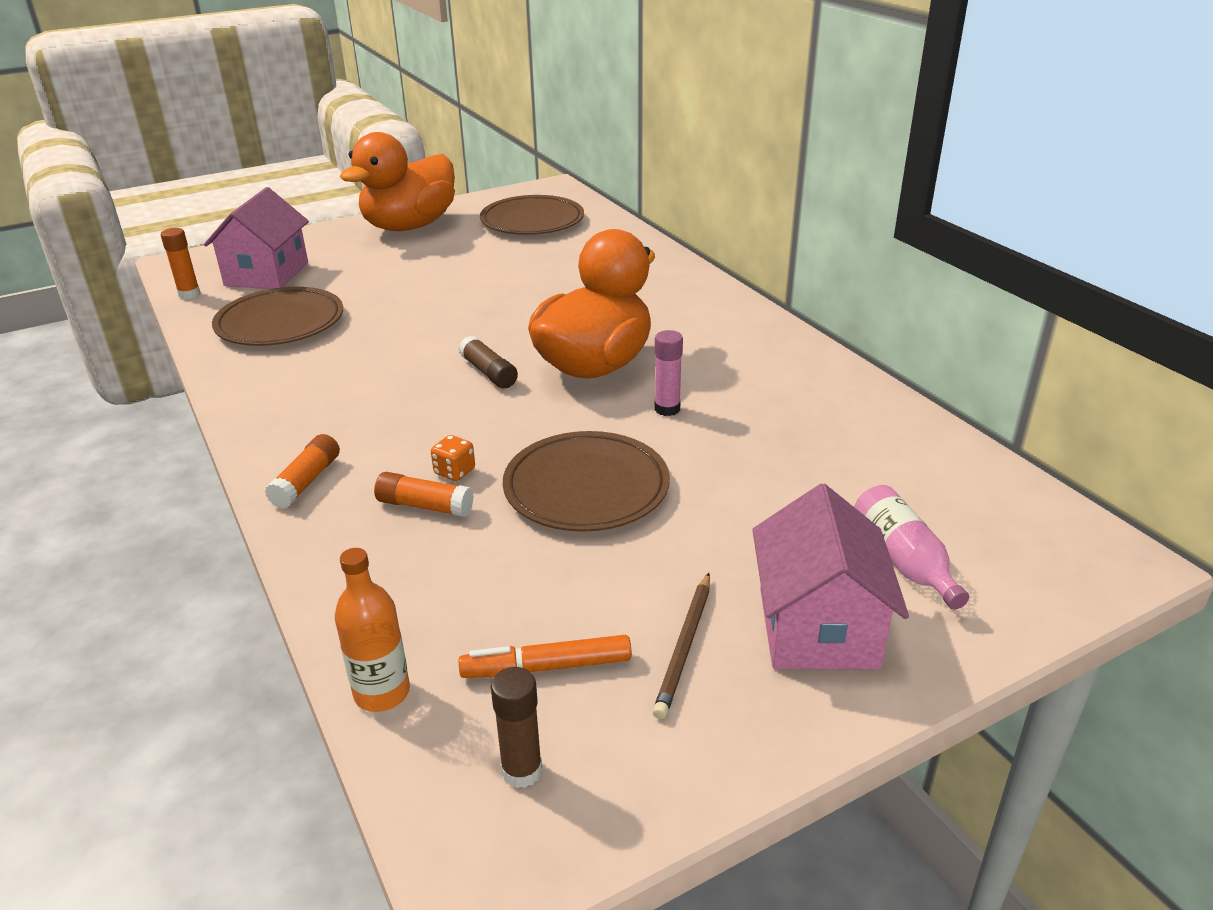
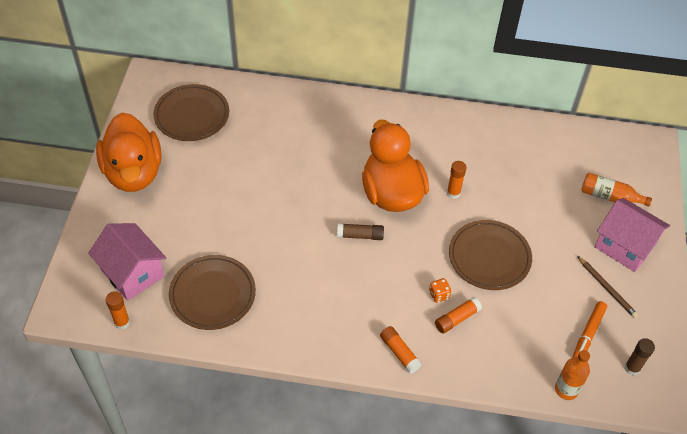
camera: 55 degrees left, 20 degrees up
pink glue stick [655,330,683,416] -> orange glue stick [447,161,467,199]
pink bottle [854,485,969,609] -> orange bottle [581,173,652,206]

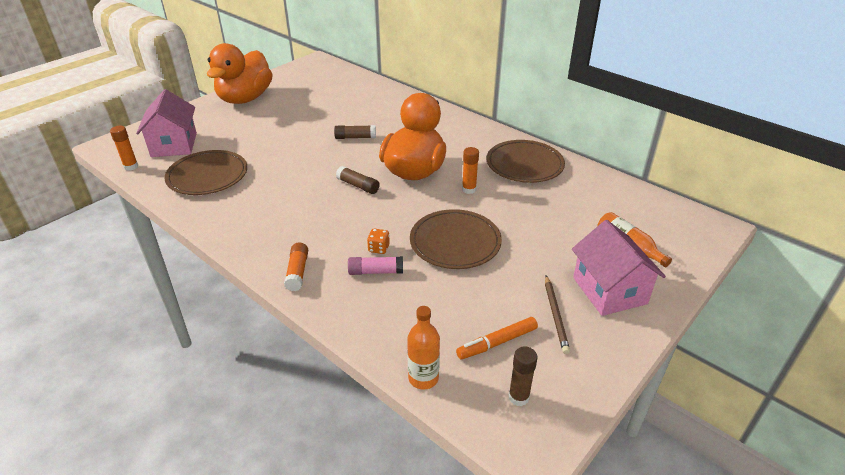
camera: 35 degrees right, 15 degrees down
brown plate [153,84,229,141] -> brown plate moved to [487,140,565,183]
orange glue stick [435,297,482,334] -> pink glue stick [348,256,403,275]
none -> brown glue stick [334,125,376,139]

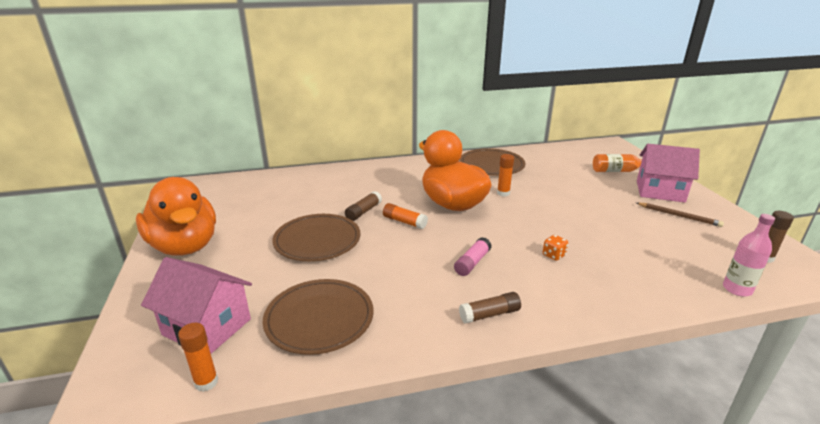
camera: 55 degrees left, 10 degrees down
orange glue stick [284,243,308,291] -> orange glue stick moved to [383,203,428,229]
brown glue stick [336,166,380,194] -> brown glue stick moved to [459,292,521,324]
pink glue stick [348,256,403,275] -> pink glue stick moved to [454,237,491,276]
orange bottle [407,306,440,390] -> pink bottle [723,214,775,297]
brown plate [410,209,502,269] -> brown plate moved to [272,214,360,261]
orange marker [456,317,538,359] -> none

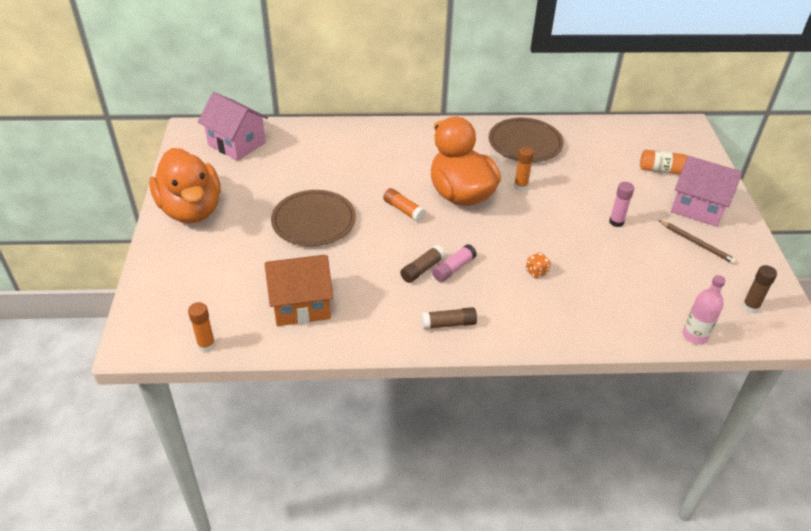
camera: 10 degrees right, 15 degrees up
pink house [141,257,252,354] -> pink house moved to [198,92,268,161]
brown plate [263,279,373,355] -> orange house [264,255,333,326]
brown glue stick [345,191,382,221] -> brown glue stick moved to [400,245,445,283]
none -> pink glue stick [609,182,634,227]

